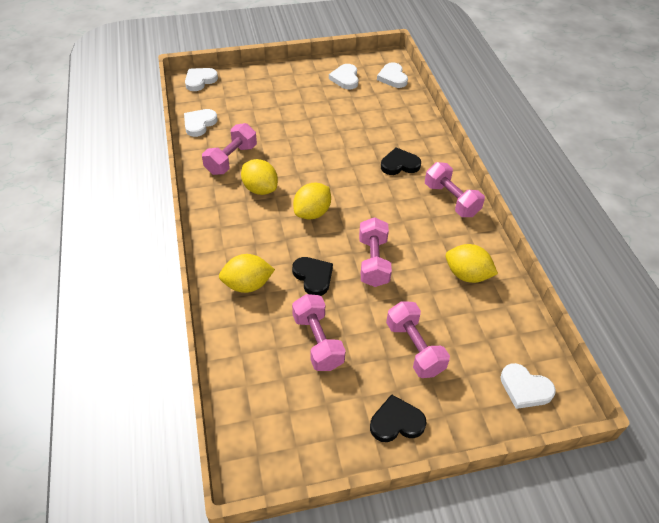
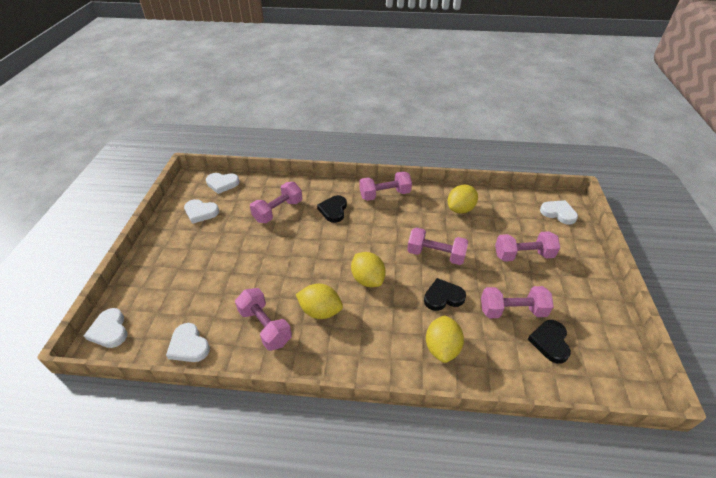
camera: 70 degrees left, 5 degrees down
yellow lemon [241,159,278,195] -> yellow lemon turned 45 degrees clockwise [296,284,343,319]
black heart [370,394,427,442] -> black heart moved to [528,320,571,364]
white heart [500,363,556,409] -> white heart turned 105 degrees counterclockwise [540,200,578,225]
none -> pink dumbbell [250,182,302,223]

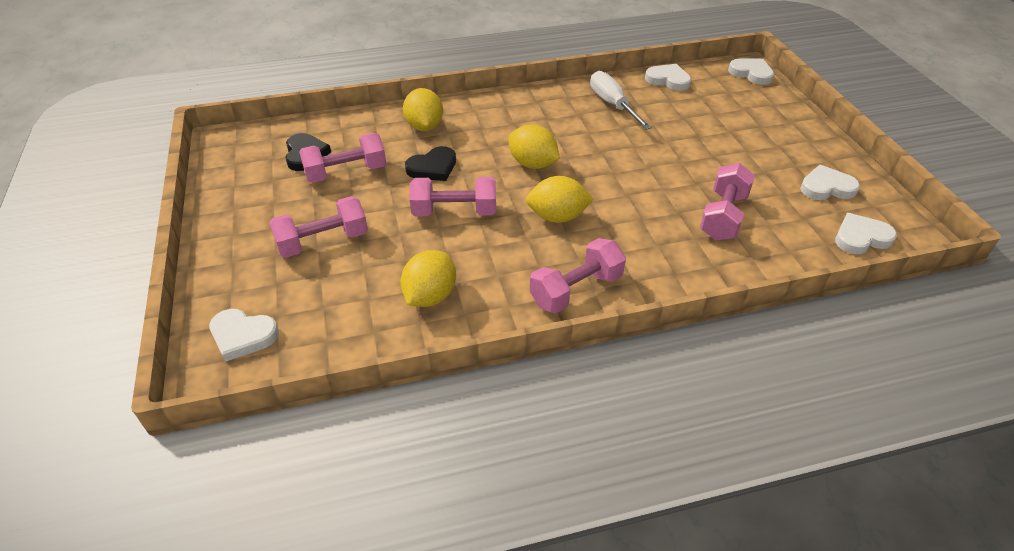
camera: 160 degrees right, 0 degrees up
pink dumbbell [235,288,292,351] -> white screwdriver [590,71,652,130]
yellow lemon [296,284,343,319] -> yellow lemon moved to [526,176,594,223]
black heart [317,195,347,223] -> none

